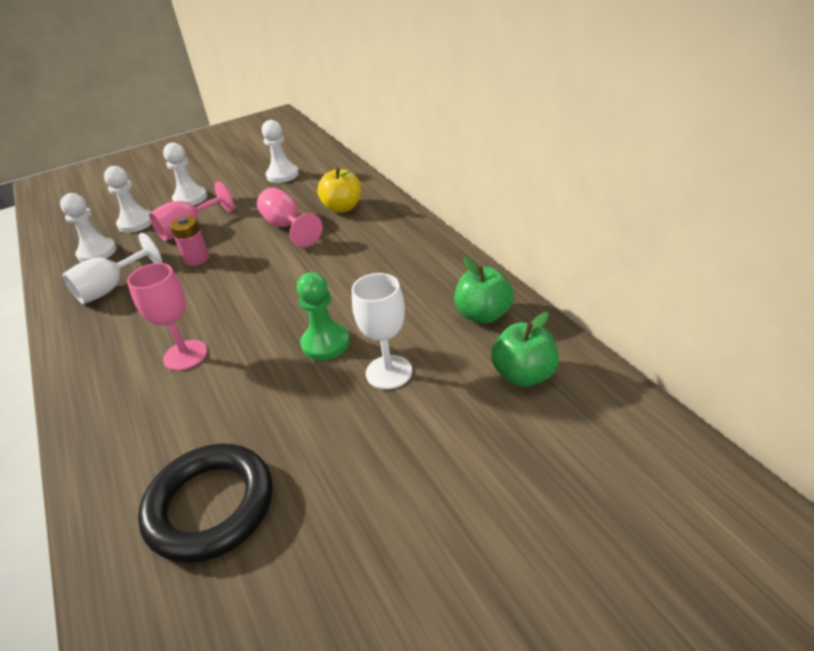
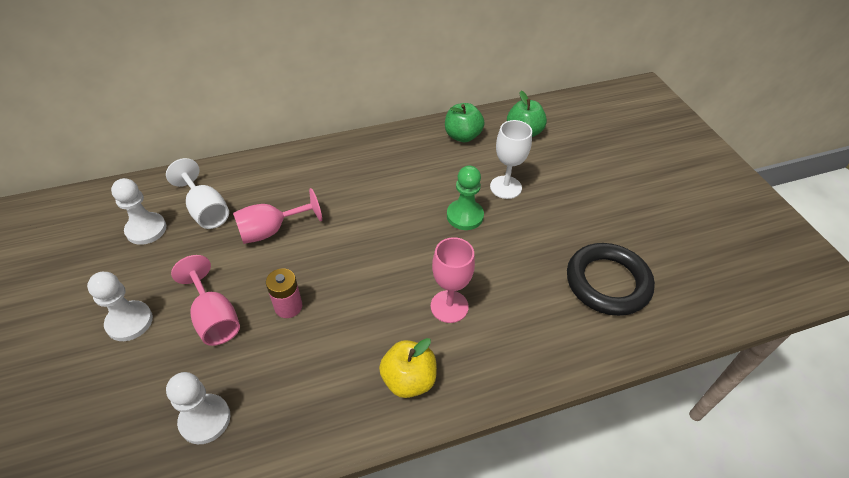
camera: 85 degrees left, 10 degrees up
white goblet [62,233,162,304] -> white goblet moved to [166,158,229,229]
white pawn [104,166,152,233] -> none
yellow apple [317,168,361,213] -> yellow apple moved to [379,338,437,398]

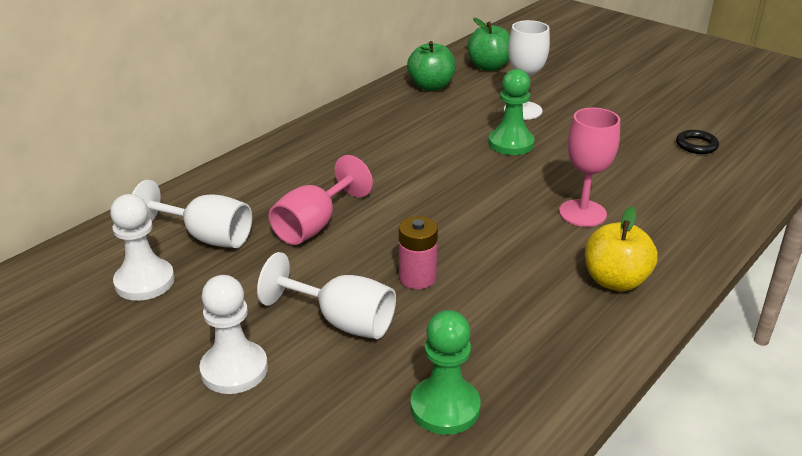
camera: 30 degrees left, 15 degrees down
white pawn [166,372,230,444] -> green pawn [410,310,481,435]
pink goblet [171,255,240,346] -> white goblet [257,252,396,339]
black ring [567,243,655,316] -> black ring [676,130,719,154], size x0.43

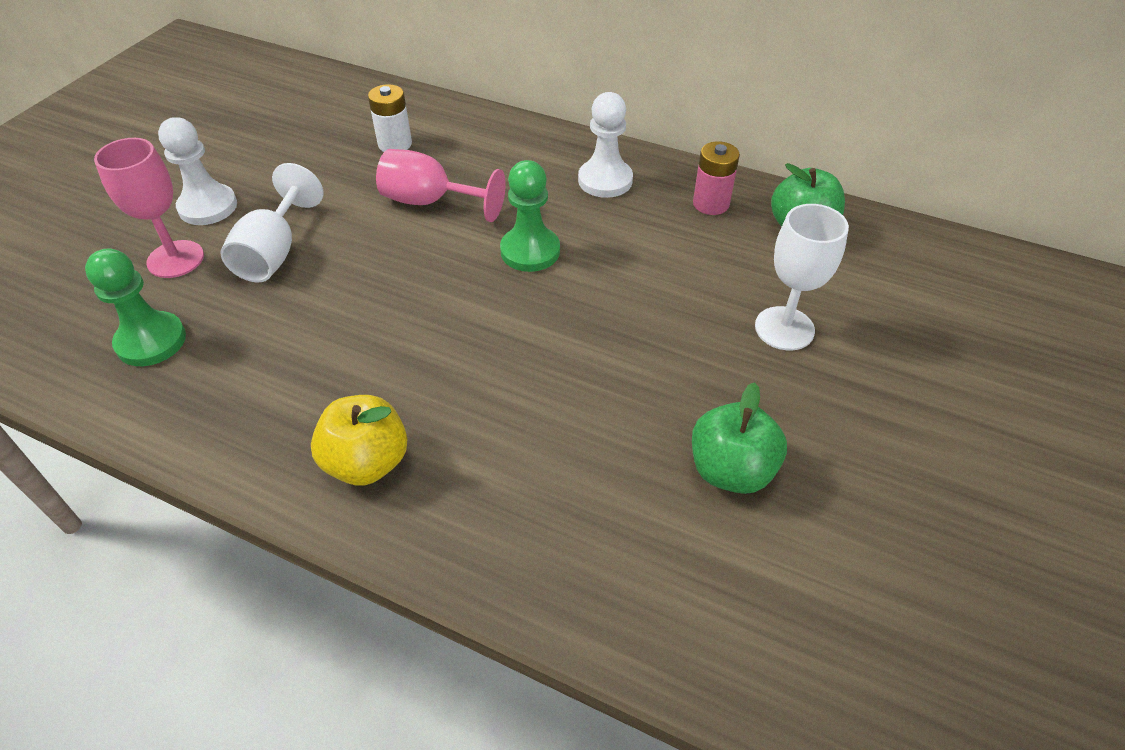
camera: 75 degrees right, 15 degrees up
white pawn [110,194,175,301] -> white pawn moved to [578,92,633,198]
white goblet [132,180,252,248] -> white battery [368,84,412,152]
pink battery [399,216,438,289] -> pink battery moved to [693,141,740,215]
green apple [467,18,510,71] -> green apple moved to [692,382,787,494]
green pawn [488,69,535,155] -> green pawn moved to [500,160,560,272]
pink goblet [559,108,620,227] -> pink goblet moved to [94,138,204,278]
black ring [676,130,719,154] -> none

